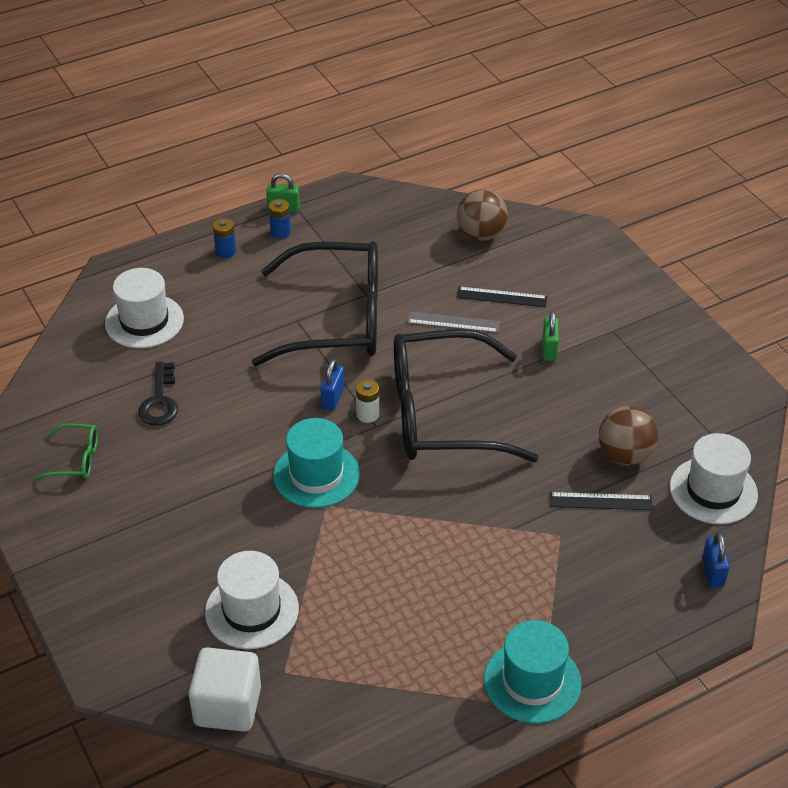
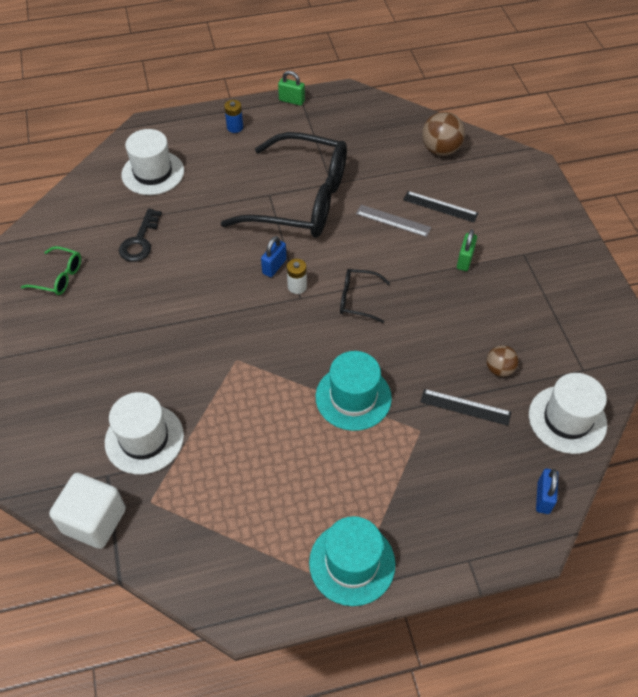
camera: 15 degrees right, 10 degrees up
blue battery [269,199,291,239] -> none
turquoise hat [273,418,360,508] -> turquoise hat moved to [316,351,392,431]
black glasses [394,329,539,462] -> black glasses [340,269,390,323], size x0.41
brown ball [599,406,658,466] -> brown ball [486,345,519,377], size x0.61

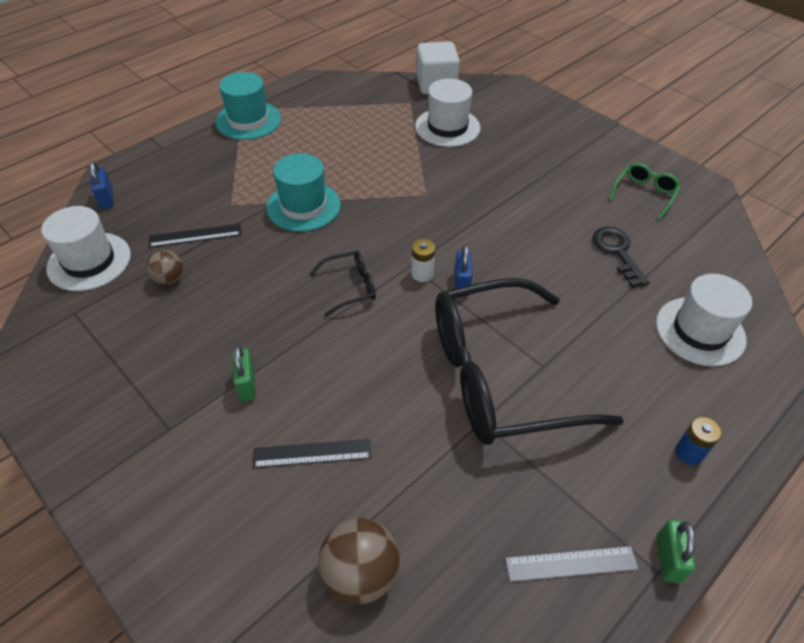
camera: 150 degrees right, 5 degrees down
green glasses [21,246,81,295] -> green glasses turned 135 degrees clockwise [609,163,681,220]
green padlock [278,71,305,106] -> green padlock turned 75 degrees counterclockwise [656,520,696,583]
grey ruler [356,205,432,237] -> grey ruler moved to [505,546,639,582]

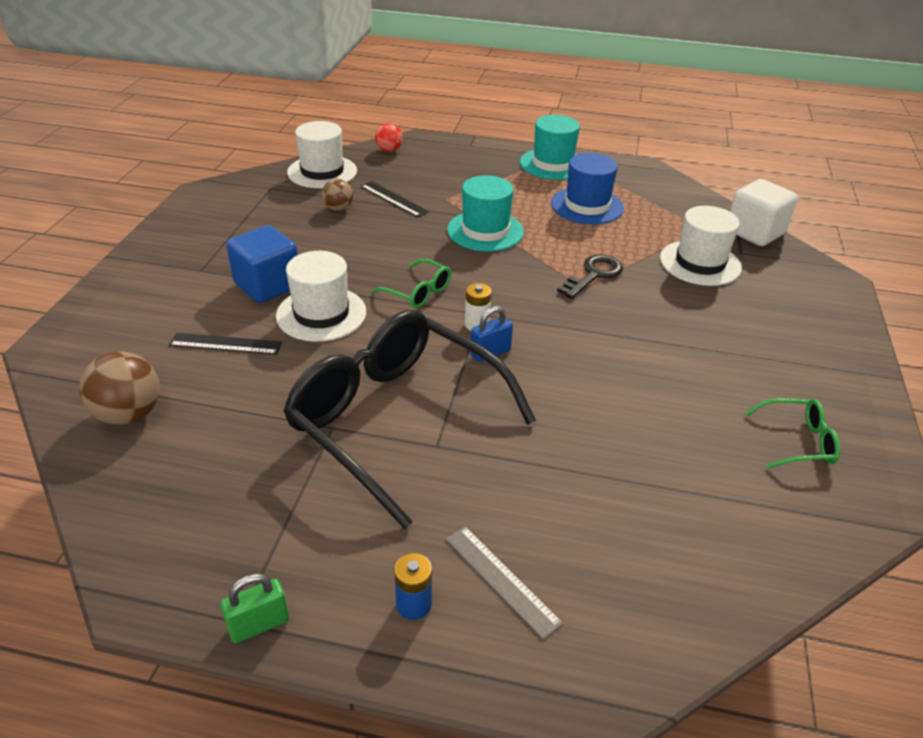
camera: 55 degrees right, 10 degrees down
blue padlock [89,161,114,209] -> red ball [375,123,403,152]
green padlock [232,345,256,401] -> blue cube [226,225,298,303]
black ruler [253,439,372,468] -> black ruler turned 45 degrees counterclockwise [169,333,282,355]
black glasses [310,250,376,317] -> green glasses [371,259,451,308]
grey ruler [505,546,639,582] -> grey ruler moved to [446,526,563,639]
black key [592,227,650,287] -> black key moved to [557,255,623,299]
white hat [656,274,752,366] -> white hat moved to [276,251,366,342]
none -> blue hat [551,153,624,224]

